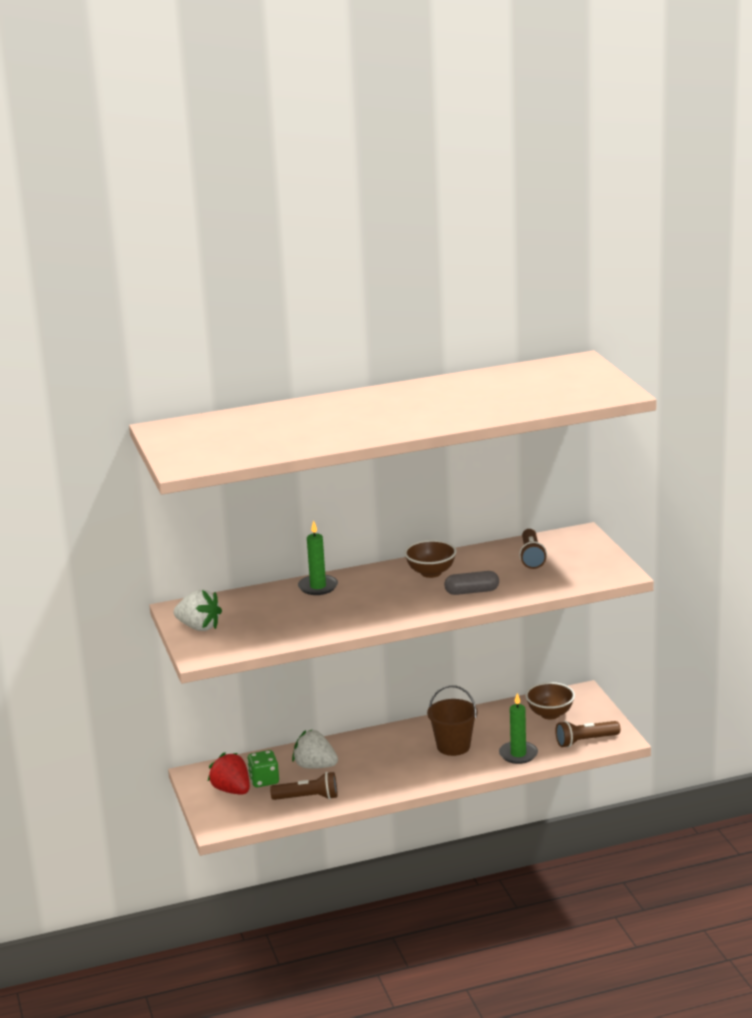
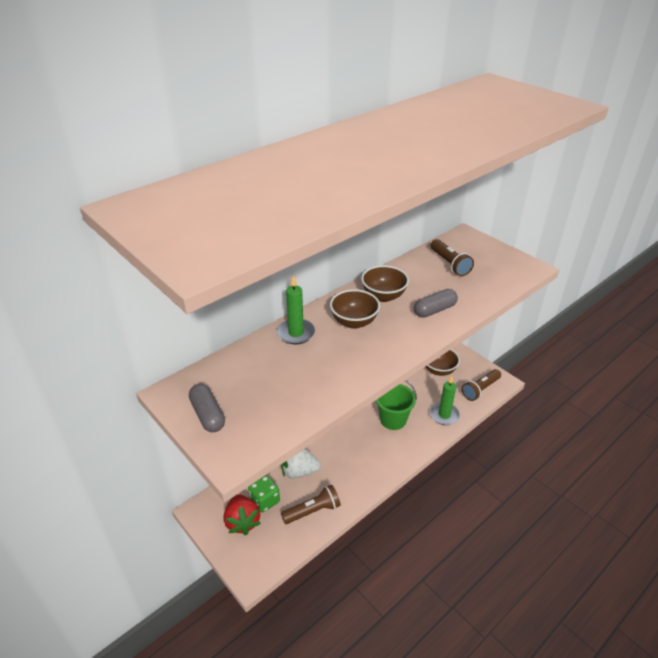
camera: 25 degrees left, 15 degrees up
white strawberry [174,589,222,631] -> grey capsule [189,384,225,432]
red strawberry [208,752,250,794] -> red strawberry turned 135 degrees counterclockwise [224,494,261,535]
brown bucket [427,685,478,756] -> green bucket [376,380,417,430]
none -> brown bowl [330,289,380,329]

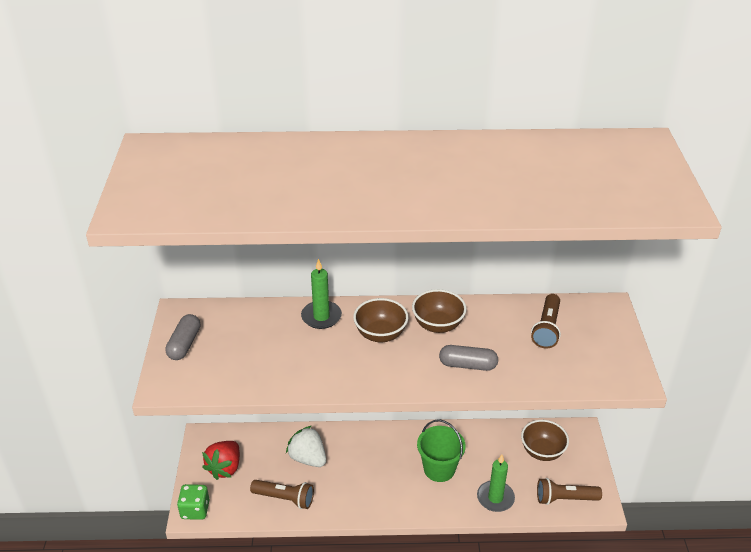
camera: 40 degrees right, 0 degrees up
green dice [248,475,280,513] -> green dice moved to [177,484,209,520]

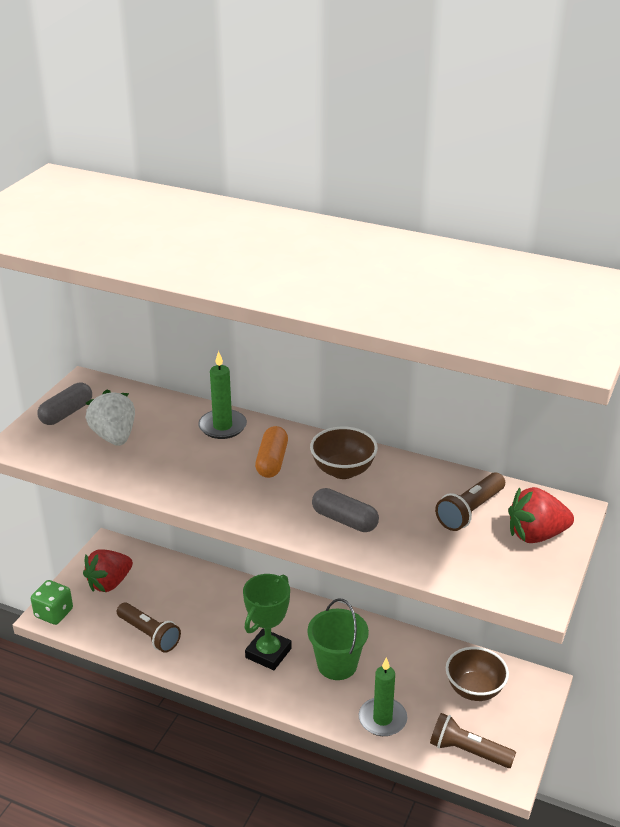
camera: 25 degrees right, 5 degrees down
white strawberry [286,426,326,467] -> white strawberry moved to [86,390,135,446]
brown bowl [353,298,408,342] -> orange capsule [255,426,288,478]
none -> green trophy [243,574,292,670]
none -> red strawberry [509,487,574,543]

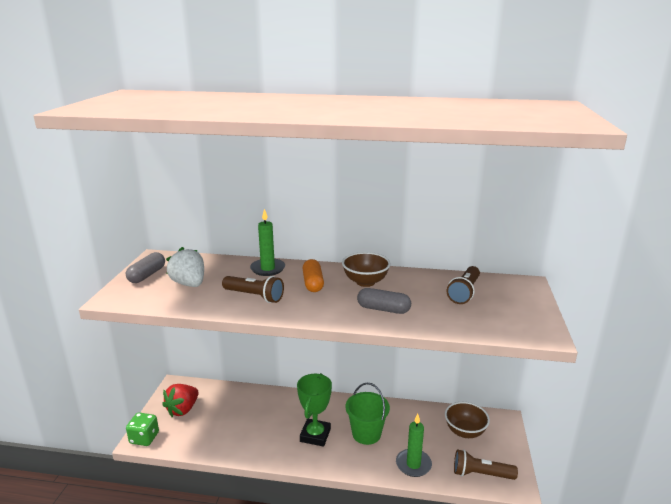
camera: 15 degrees left, 10 degrees down
brown flashlight [117,602,181,653] -> brown flashlight moved to [222,276,284,303]
red strawberry [509,487,574,543] -> none

